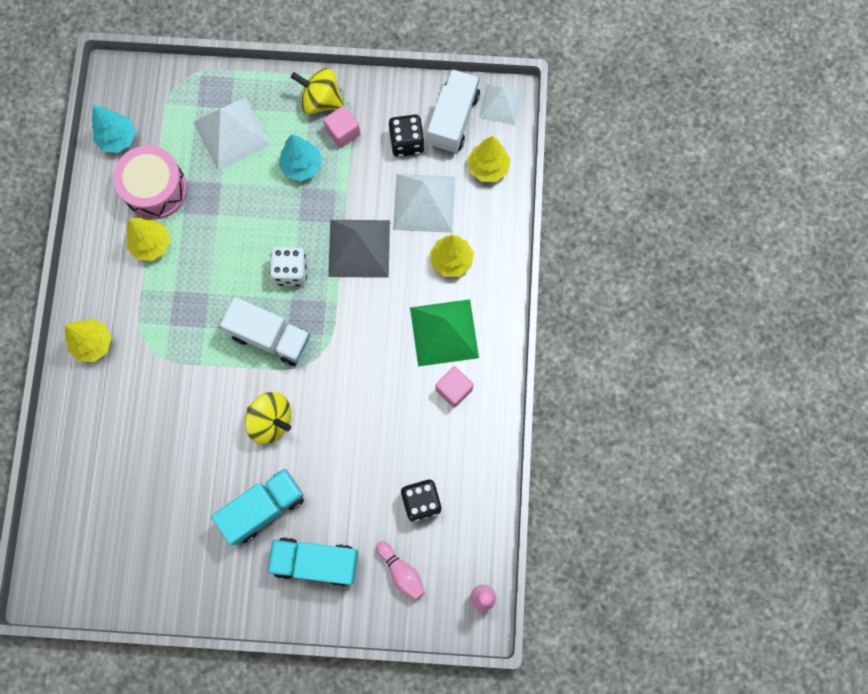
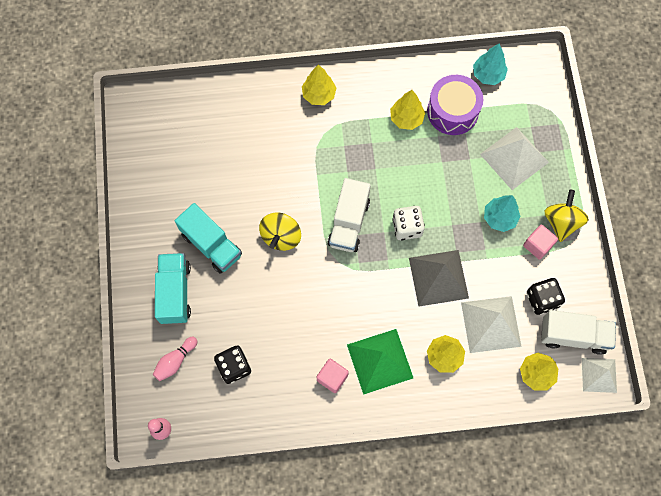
camera: 80 degrees right, 5 degrees down
pink drum [113,145,187,220] -> purple drum [427,75,483,135]

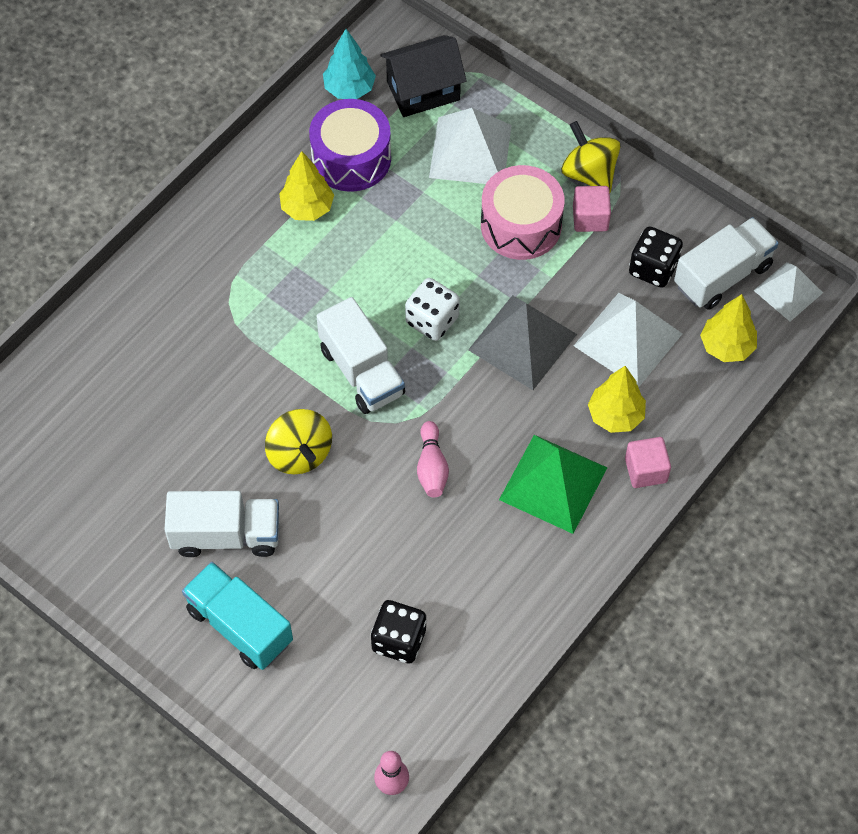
camera: 45 degrees left, 10 degrees down
pink bowling pin [153,337,197,381] -> pink bowling pin moved to [417,421,449,497]
turquoise truck [175,203,242,274] -> white truck [164,491,279,557]
yellow tree [302,64,336,105] -> none
pink cube [317,359,349,393] -> pink cube moved to [625,437,671,488]
turquoise tree [484,195,521,232] -> pink drum [481,165,565,260]
none -> black house [380,35,467,117]

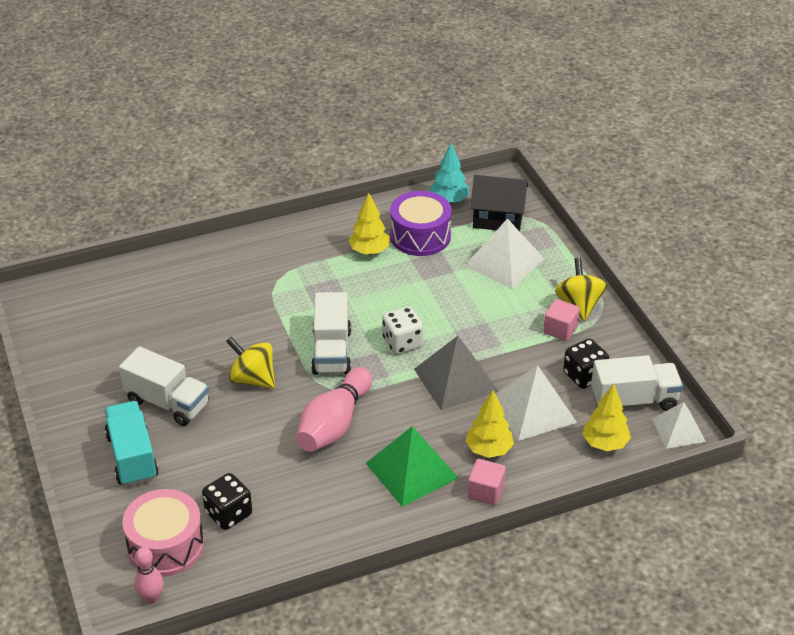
camera: 30 degrees right, 20 degrees down
yellow spinning top [265,409,332,474] -> yellow spinning top turned 120 degrees clockwise [226,337,275,389]
pink bowling pin [417,421,449,497] -> pink bowling pin [296,367,372,452], size x1.85
pink drum [481,165,565,260] -> pink drum moved to [122,489,204,577]

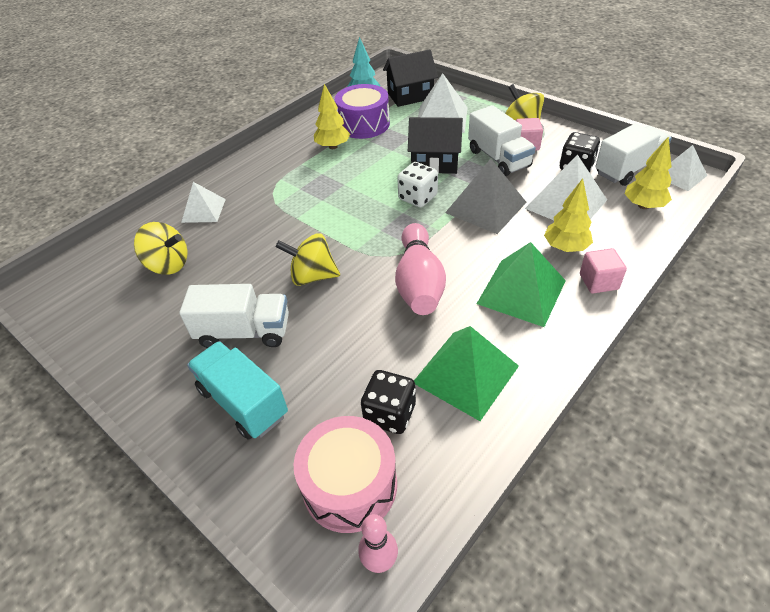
camera: 25 degrees left, 5 degrees up
white truck [311,292,351,375] -> white truck moved to [468,105,536,176]
none -> yellow spinning top [134,222,187,275]
none -> white pyramid [181,182,226,223]
none -> black house [408,117,463,174]
none -> green pyramid [414,326,519,421]

